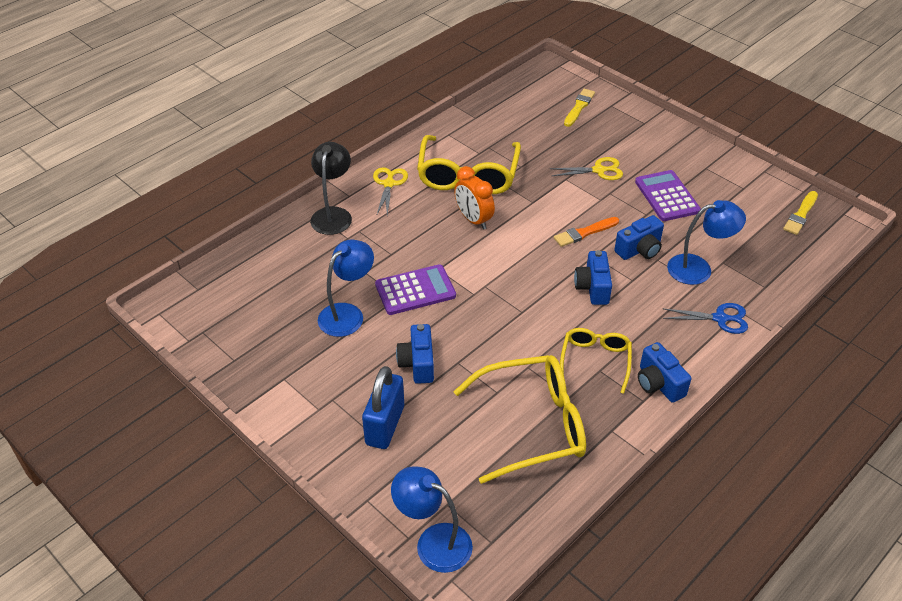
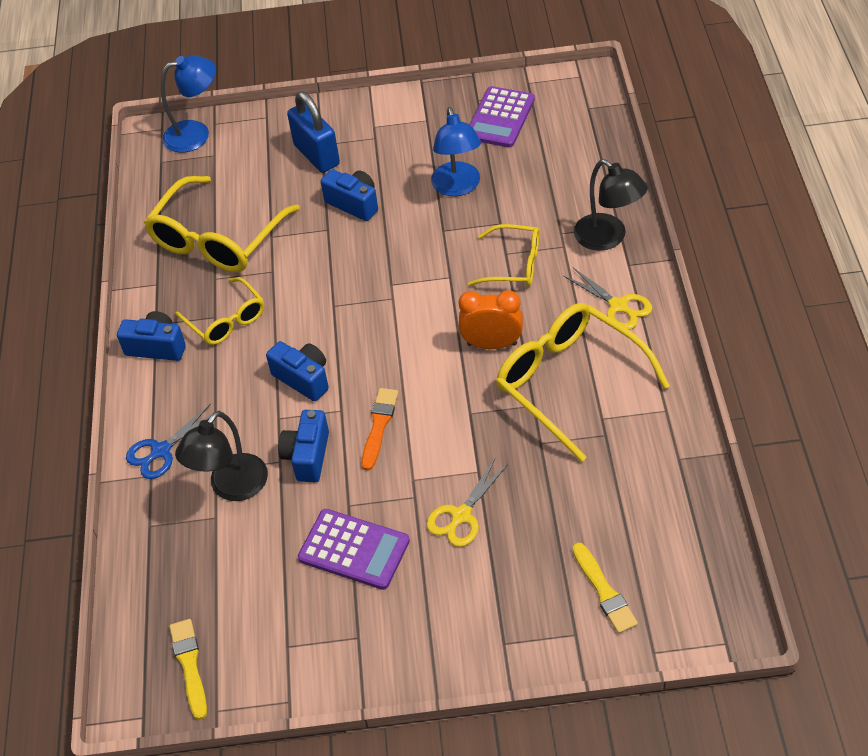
camera: 135 degrees right, 5 degrees up
purple calculator [375,264,456,315] -> purple calculator moved to [469,86,535,148]
blue lamp [667,200,746,285] -> black lamp [175,411,268,501]
none -> yellow glasses [468,224,539,286]

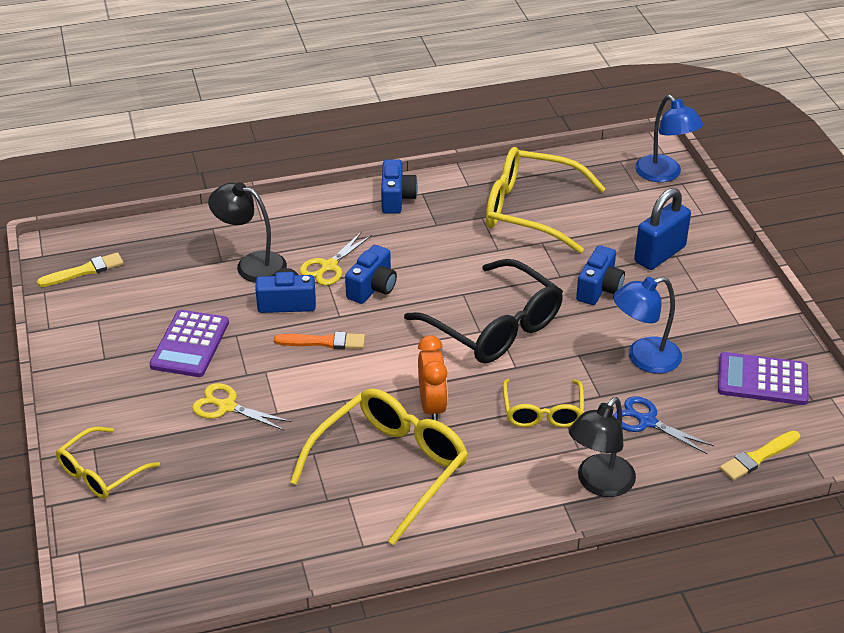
camera: 75 degrees right, 10 degrees down
blue scissors [126,404,220,479] -> blue scissors moved to [613,396,714,454]
yellow glasses [175,277,265,345] -> yellow glasses moved to [56,426,160,499]
yellow scissors [564,268,652,330] -> yellow scissors moved to [299,231,372,286]
yellow brush [572,543,638,634] -> yellow brush moved to [720,431,800,481]
none -> black glasses [404,259,563,363]

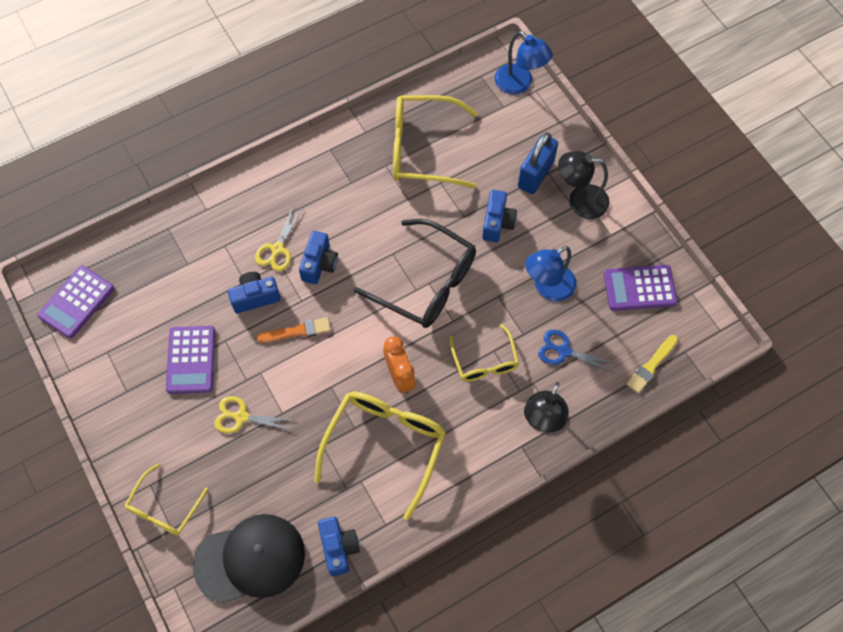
camera: 15 degrees left, 25 degrees up
yellow brush [37,252,124,287] -> purple calculator [37,265,114,339]
black lamp [208,182,287,283] -> black lamp moved to [558,151,609,219]
blue camera [381,159,418,213] -> blue camera moved to [318,517,360,576]
none -> black cap [193,514,305,604]

